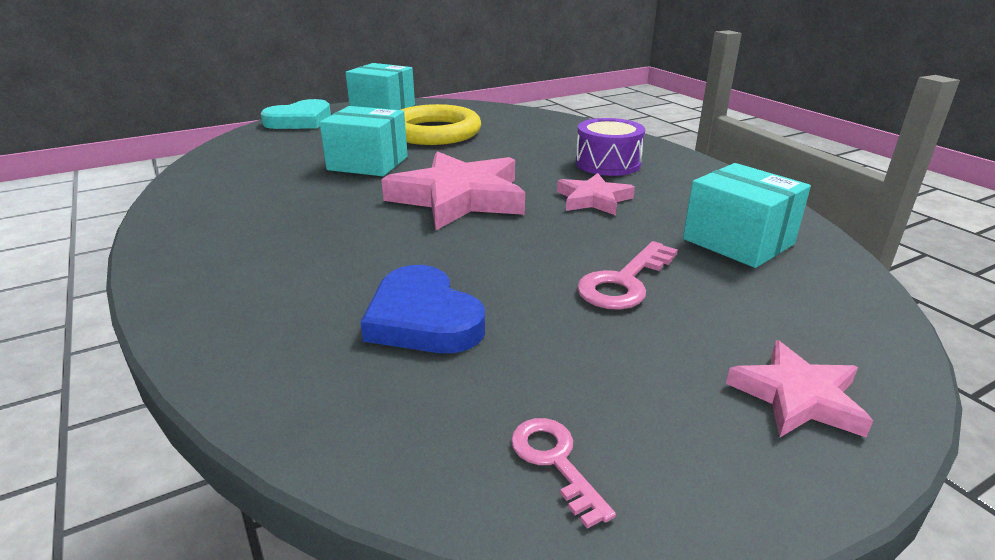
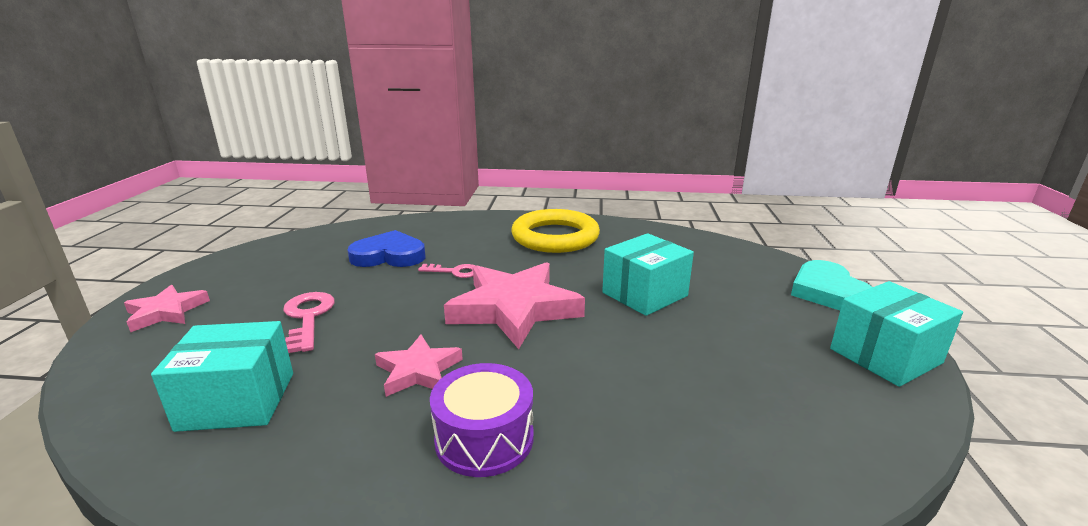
camera: 125 degrees right, 5 degrees down
yellow ring [401,104,481,145] -> yellow ring moved to [512,209,600,253]
pink key [511,418,616,529] -> pink key moved to [418,264,475,278]

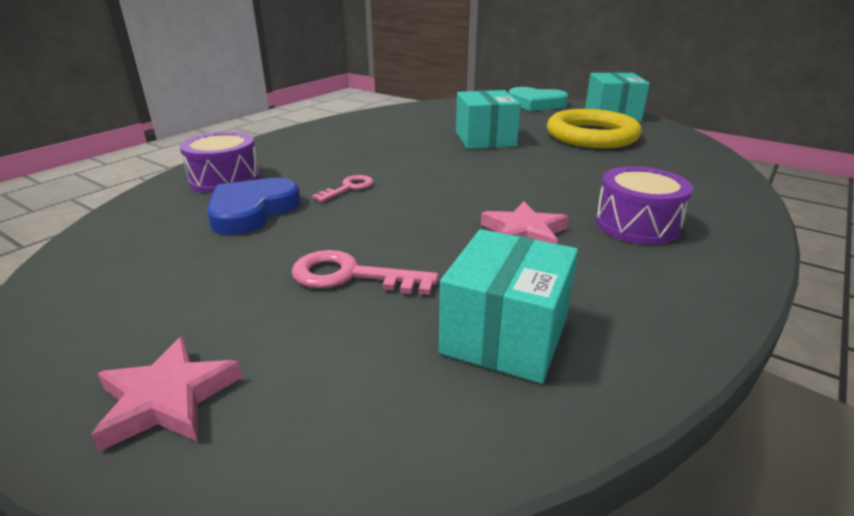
camera: 60 degrees left, 5 degrees up
pink star [444,262,585,349] -> none
yellow ring [512,209,600,253] -> yellow ring moved to [547,109,642,148]
none -> purple drum [179,131,260,193]

